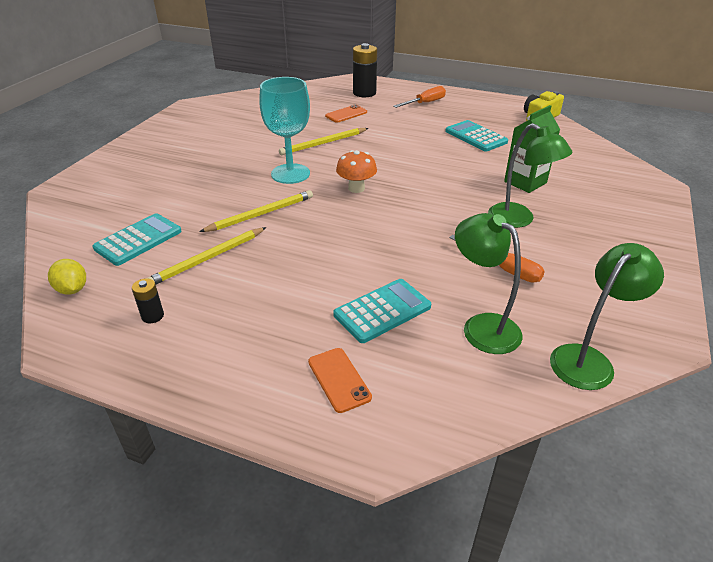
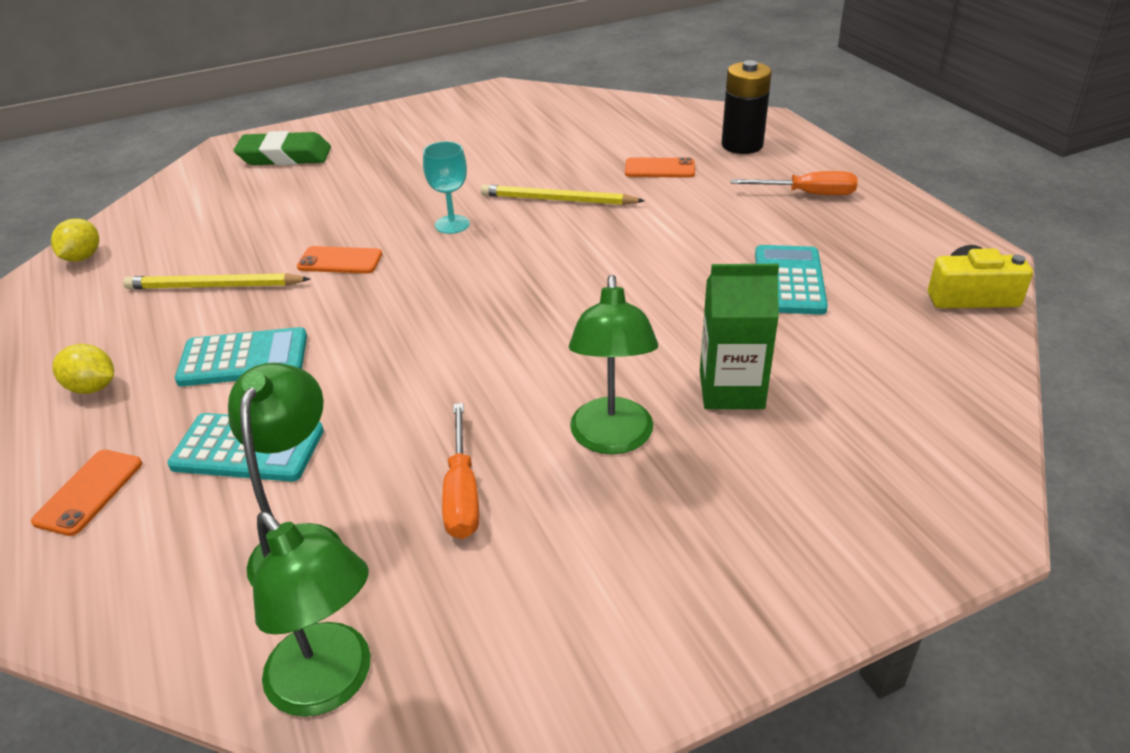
camera: 45 degrees right, 0 degrees up
turquoise calculator [92,213,182,266] -> turquoise calculator moved to [175,327,307,386]
black battery [132,278,164,323] -> none
yellow pencil [199,190,313,232] -> orange phone [297,246,382,274]
turquoise goblet [259,77,310,184] -> turquoise goblet [423,141,470,234], size x0.58
orange mushroom [336,150,377,193] -> none
green lamp [550,243,664,390] -> green lamp turned 45 degrees clockwise [253,512,371,717]
none -> yellow lemon [52,344,114,394]
none -> green eraser [234,131,331,165]

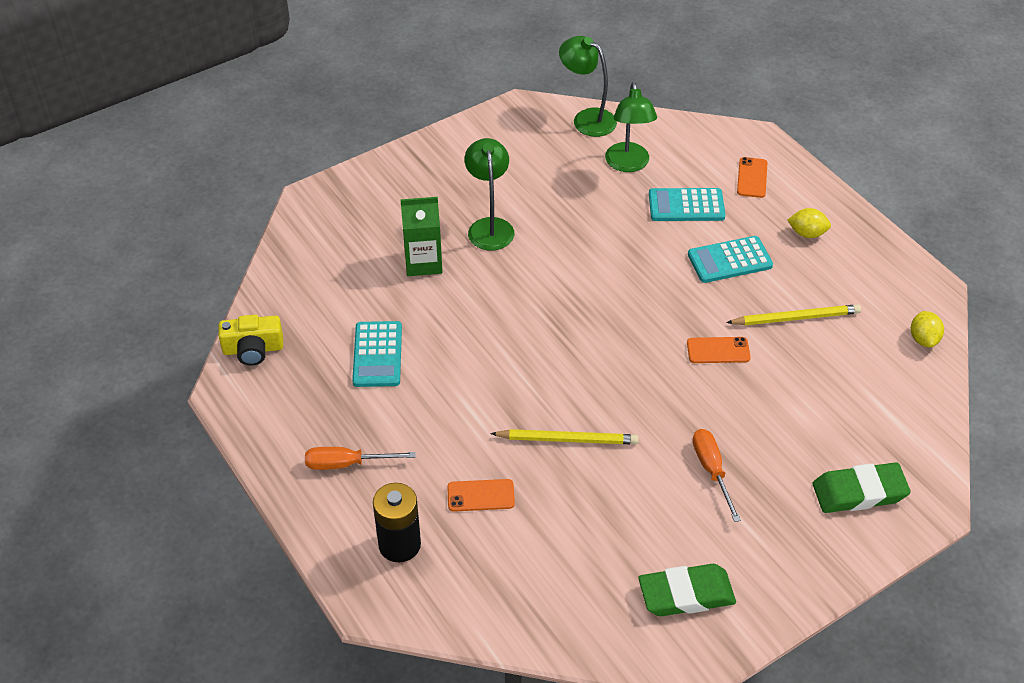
camera: 170 degrees right, 10 degrees up
turquoise goblet [423,141,470,234] -> none
orange screwdriver [442,403,479,539] -> orange screwdriver moved to [693,429,741,522]
none -> green eraser [638,564,736,616]

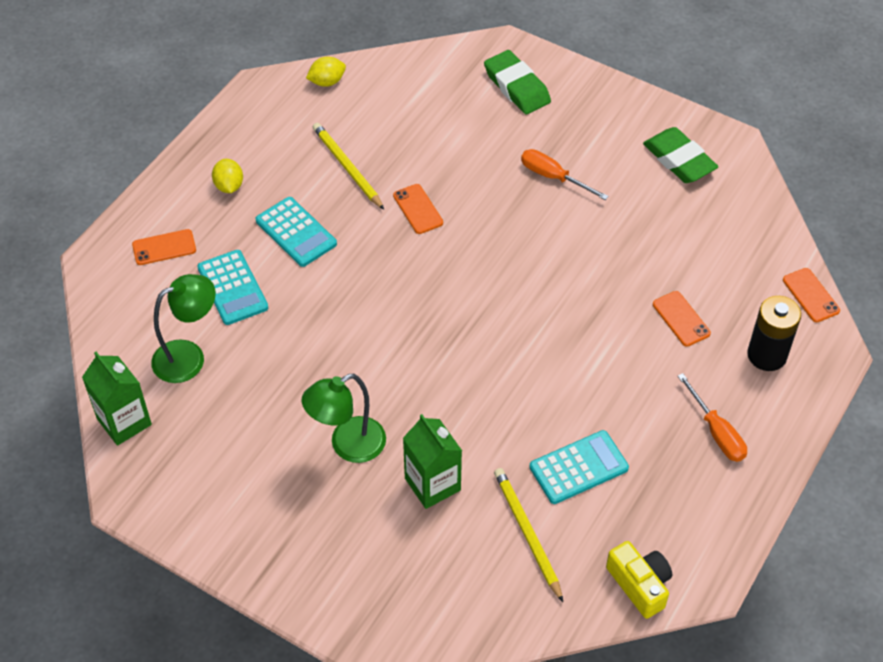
camera: 115 degrees left, 5 degrees up
yellow pencil [490,429,639,444] -> yellow pencil moved to [494,468,563,602]
green lamp [559,36,617,137] -> green carton [82,352,152,446]
orange screwdriver [693,429,741,522] -> orange screwdriver turned 75 degrees clockwise [521,149,609,200]
none -> orange phone [783,268,840,322]

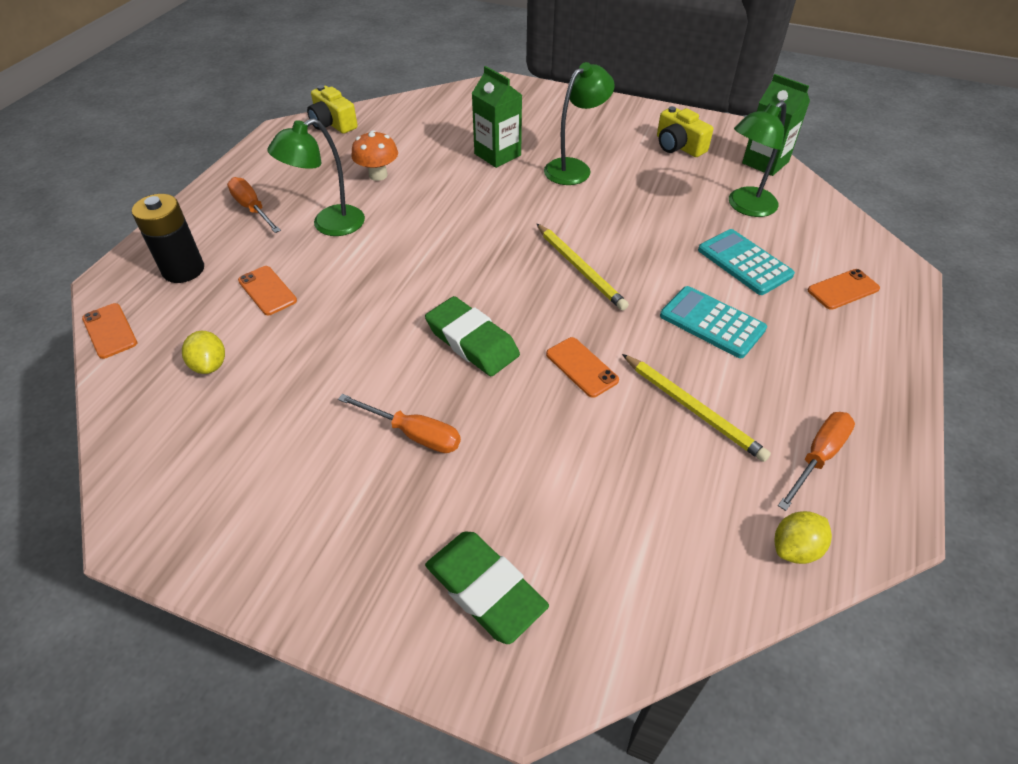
camera: 170 degrees right, 5 degrees down
yellow lemon [212,159,243,193] -> yellow lemon moved to [182,331,225,374]
yellow pencil [494,468,563,602] -> yellow pencil moved to [537,224,629,311]
turquoise calculator [529,430,629,504] -> orange mushroom [351,130,398,181]
green eraser [643,127,718,183] -> green eraser moved to [425,296,520,376]
none -> green lamp [267,118,365,236]
none -> yellow camera [657,106,713,157]
none -> orange screwdriver [778,412,855,511]

